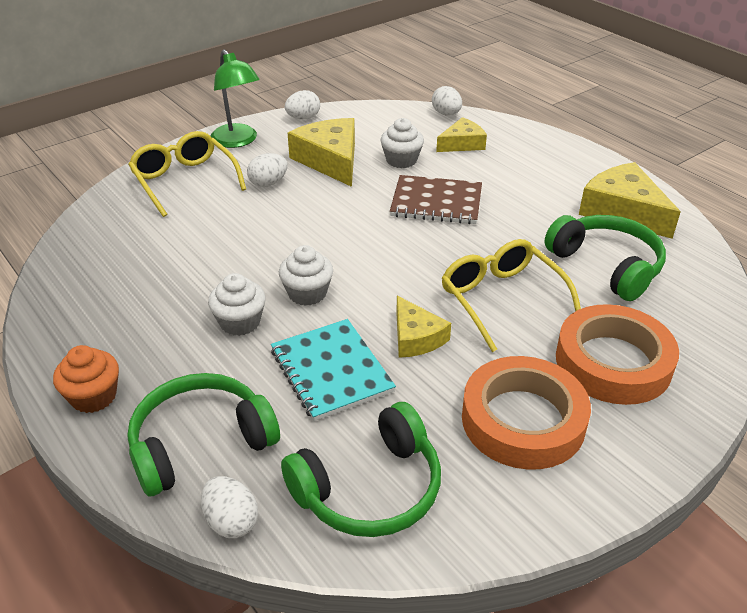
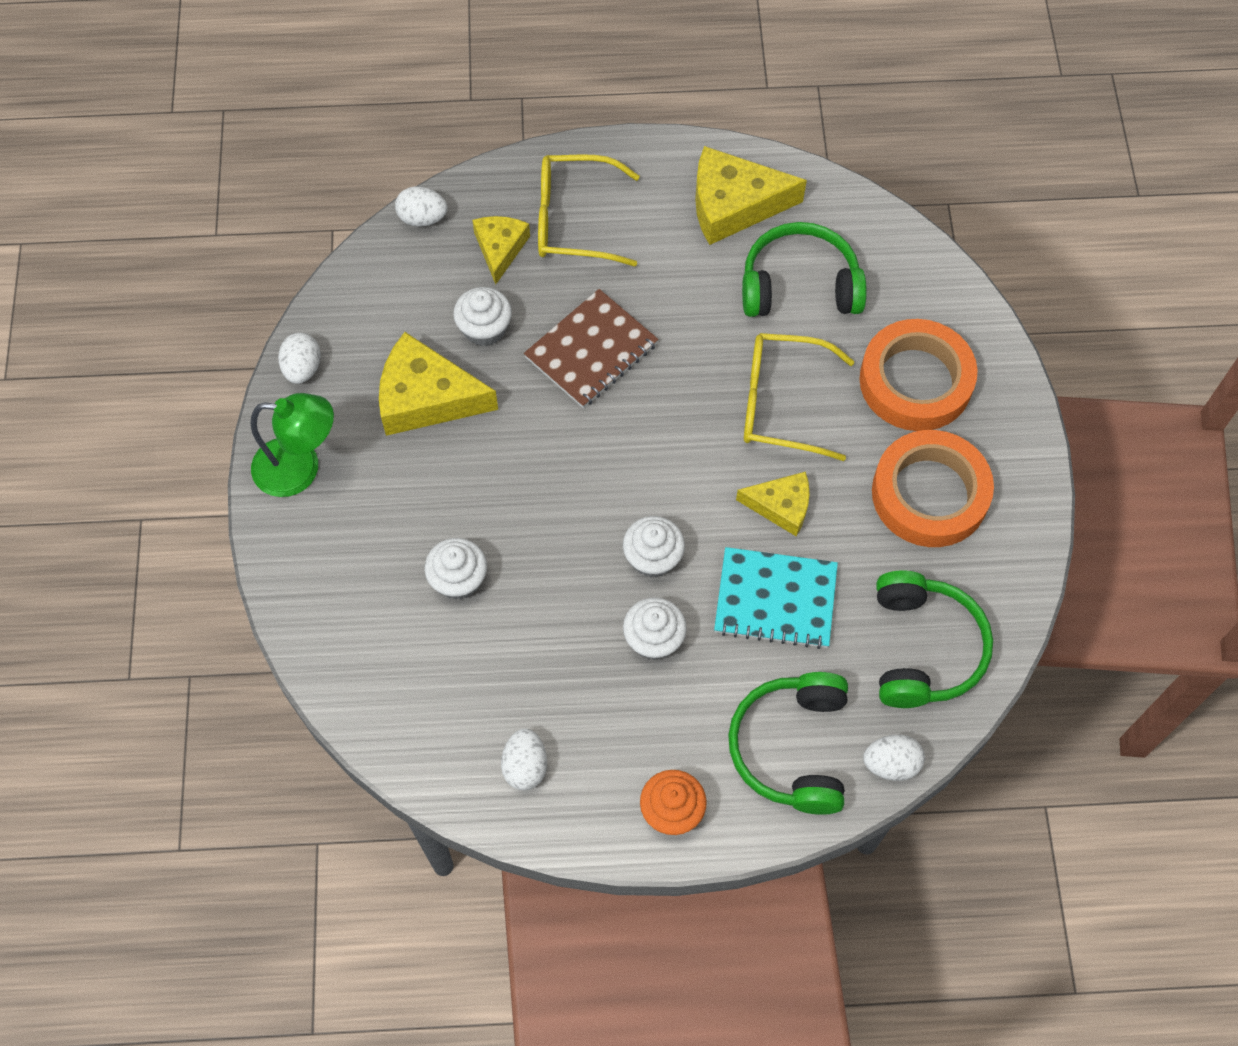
camera: 55 degrees left, 25 degrees up
yellow glasses [128,131,246,217] -> yellow glasses moved to [538,155,640,267]
white egg [247,153,288,187] -> white egg moved to [501,728,547,790]
none -> white cupcake [424,538,487,600]

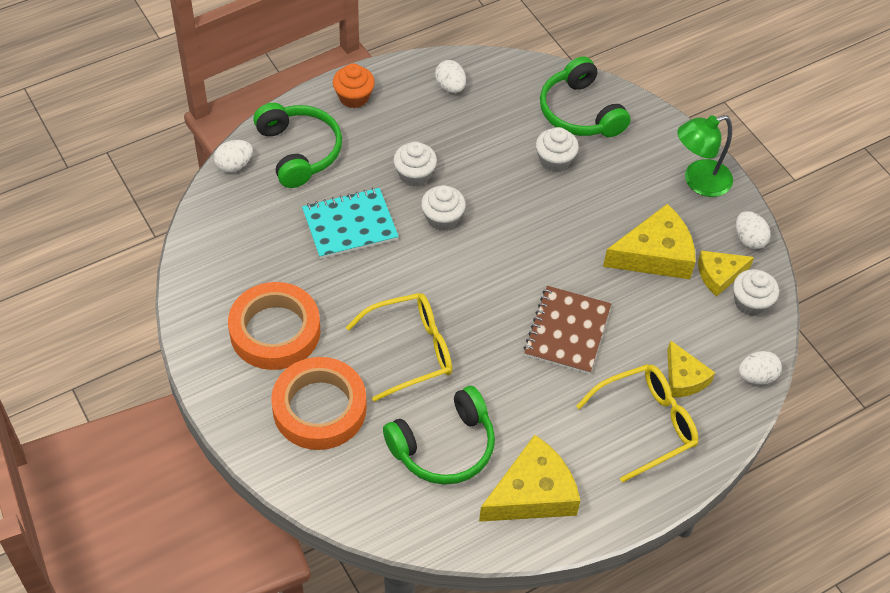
camera: 150 degrees right, 10 degrees down
white cupcake [453,287,512,346] -> white cupcake moved to [733,269,779,316]
yellow cheese [736,471,810,536] -> yellow cheese moved to [698,251,754,297]
green headphones [876,571,993,708] -> green headphones moved to [540,56,631,137]

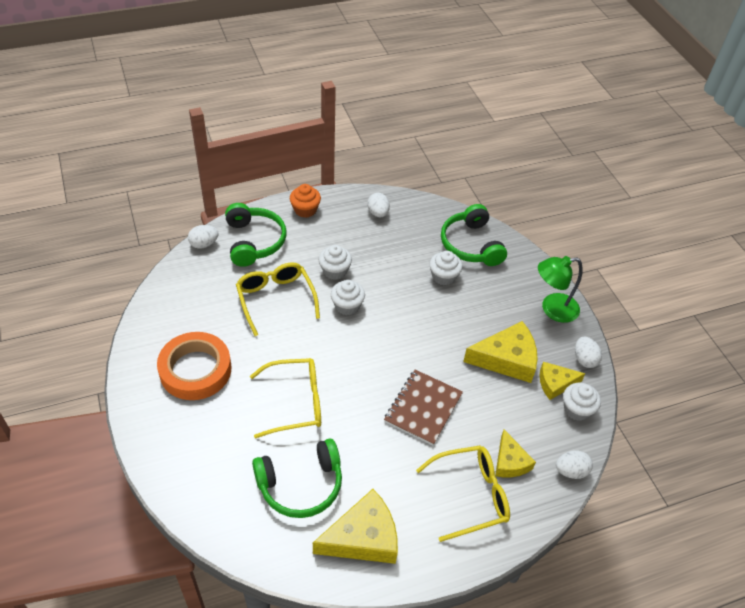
camera: 10 degrees right, 5 degrees down
orange tape [271,357,367,450] -> none
turquoise notebook [302,188,399,259] -> yellow glasses [236,263,320,336]

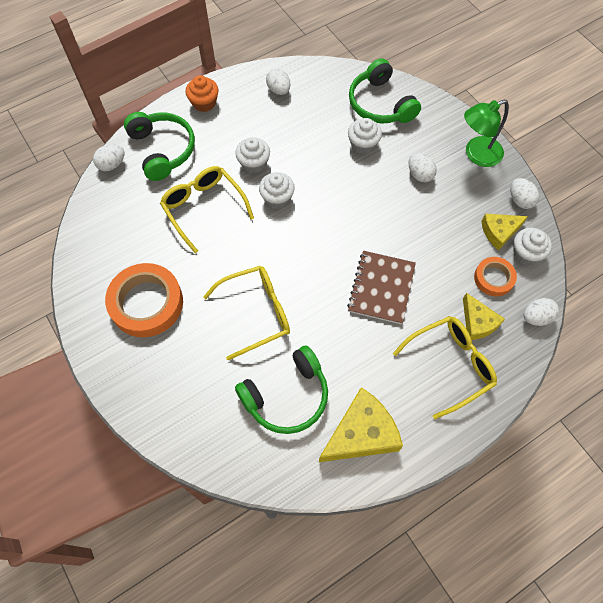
camera: 10 degrees left, 15 degrees up
yellow cheese [463,321,538,383] -> none
none -> white egg [409,153,437,182]
none -> orange tape [474,257,517,296]

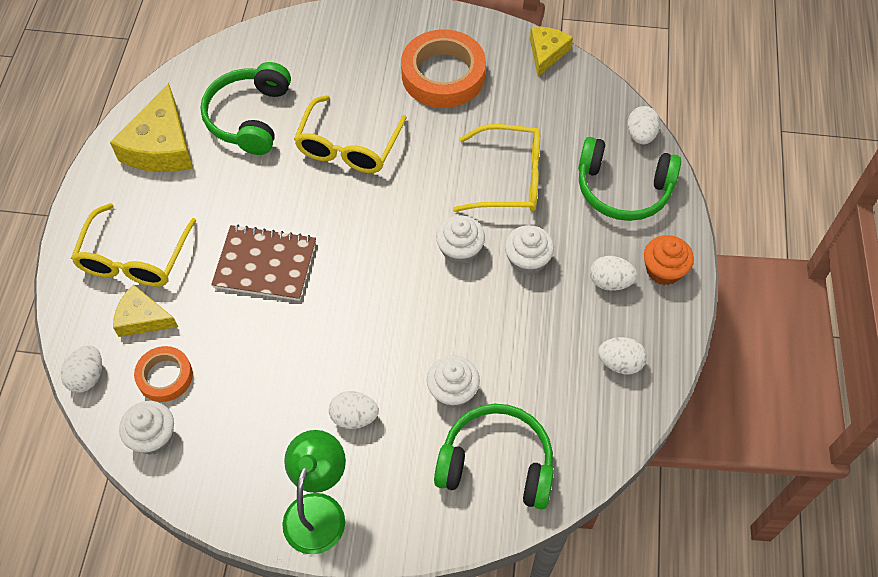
camera: 130 degrees right, 5 degrees down
brown notebook [347,251,416,324] -> brown notebook turned 45 degrees counterclockwise [211,225,316,301]
yellow cheese [481,214,528,250] -> yellow cheese moved to [530,27,573,76]
white egg [510,178,540,209] -> white egg moved to [590,256,637,291]

